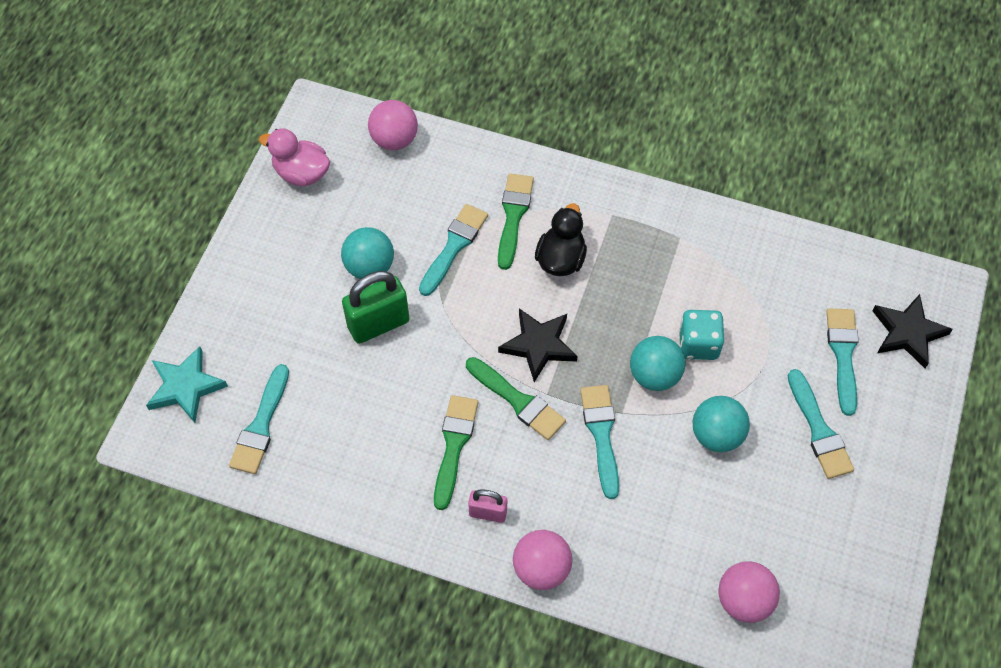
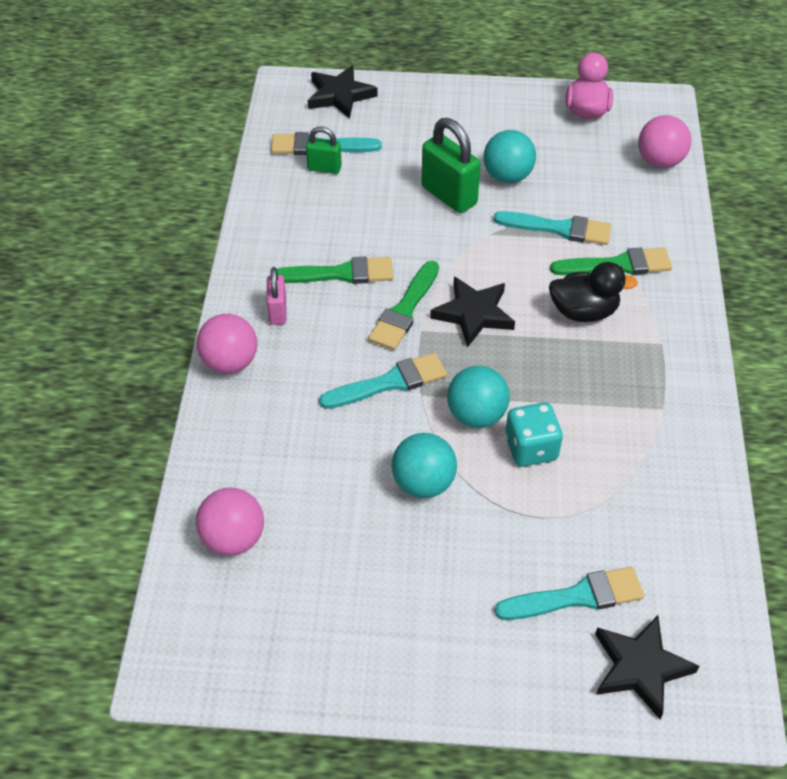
camera: 75 degrees right, 10 degrees down
turquoise star [146,346,228,423] -> black star [308,65,378,119]
turquoise brush [788,369,854,479] -> none
none -> green padlock [306,127,342,174]

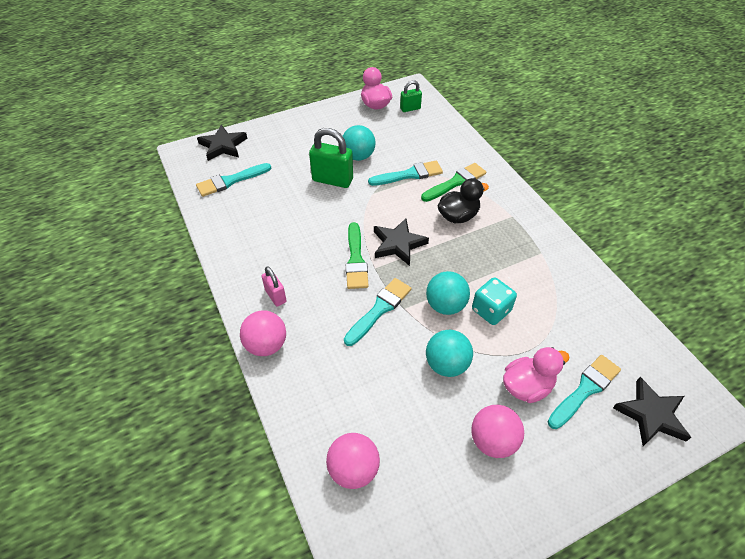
camera: 30 degrees left, 0 degrees up
green brush [277,257,393,284] -> none
green padlock [306,127,342,174] -> green padlock moved to [400,80,422,112]
pink ball [638,115,691,168] -> pink ball moved to [471,405,524,458]
none -> pink duck [503,347,570,403]

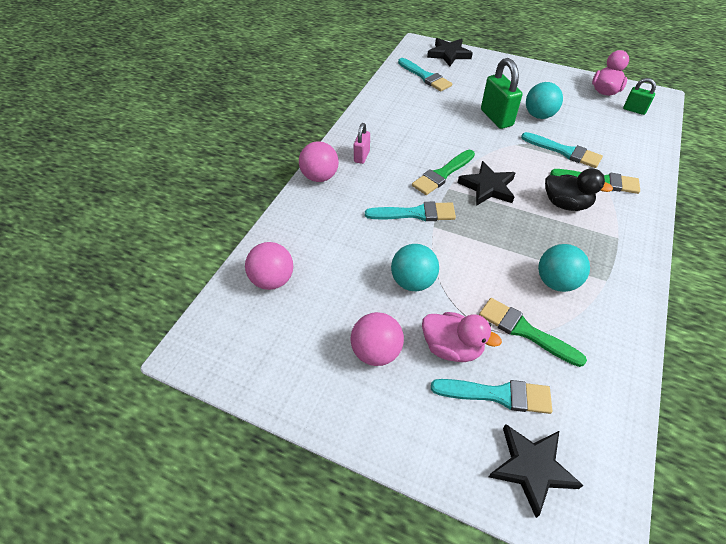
camera: 50 degrees right, 0 degrees up
turquoise brush [196,163,271,197] -> turquoise brush turned 150 degrees counterclockwise [398,58,452,91]
turquoise ball [426,271,470,315] -> turquoise ball moved to [538,244,590,292]
turquoise dice [472,277,517,325] -> none
none -> green brush [479,298,587,367]

